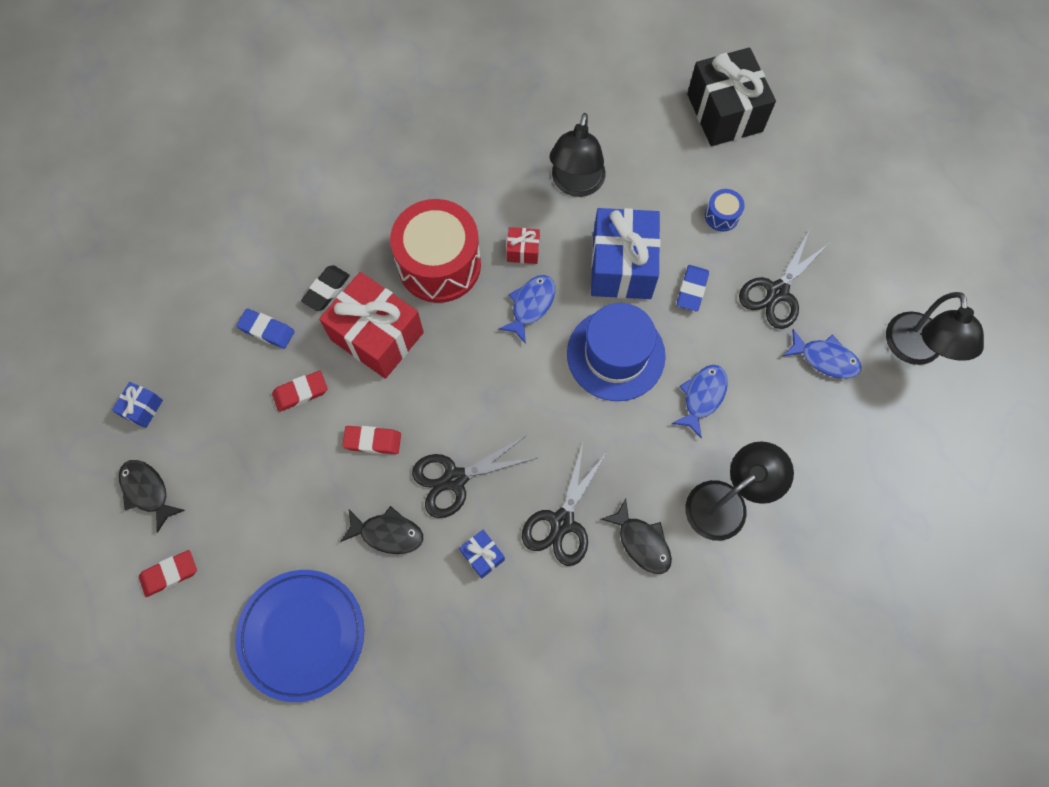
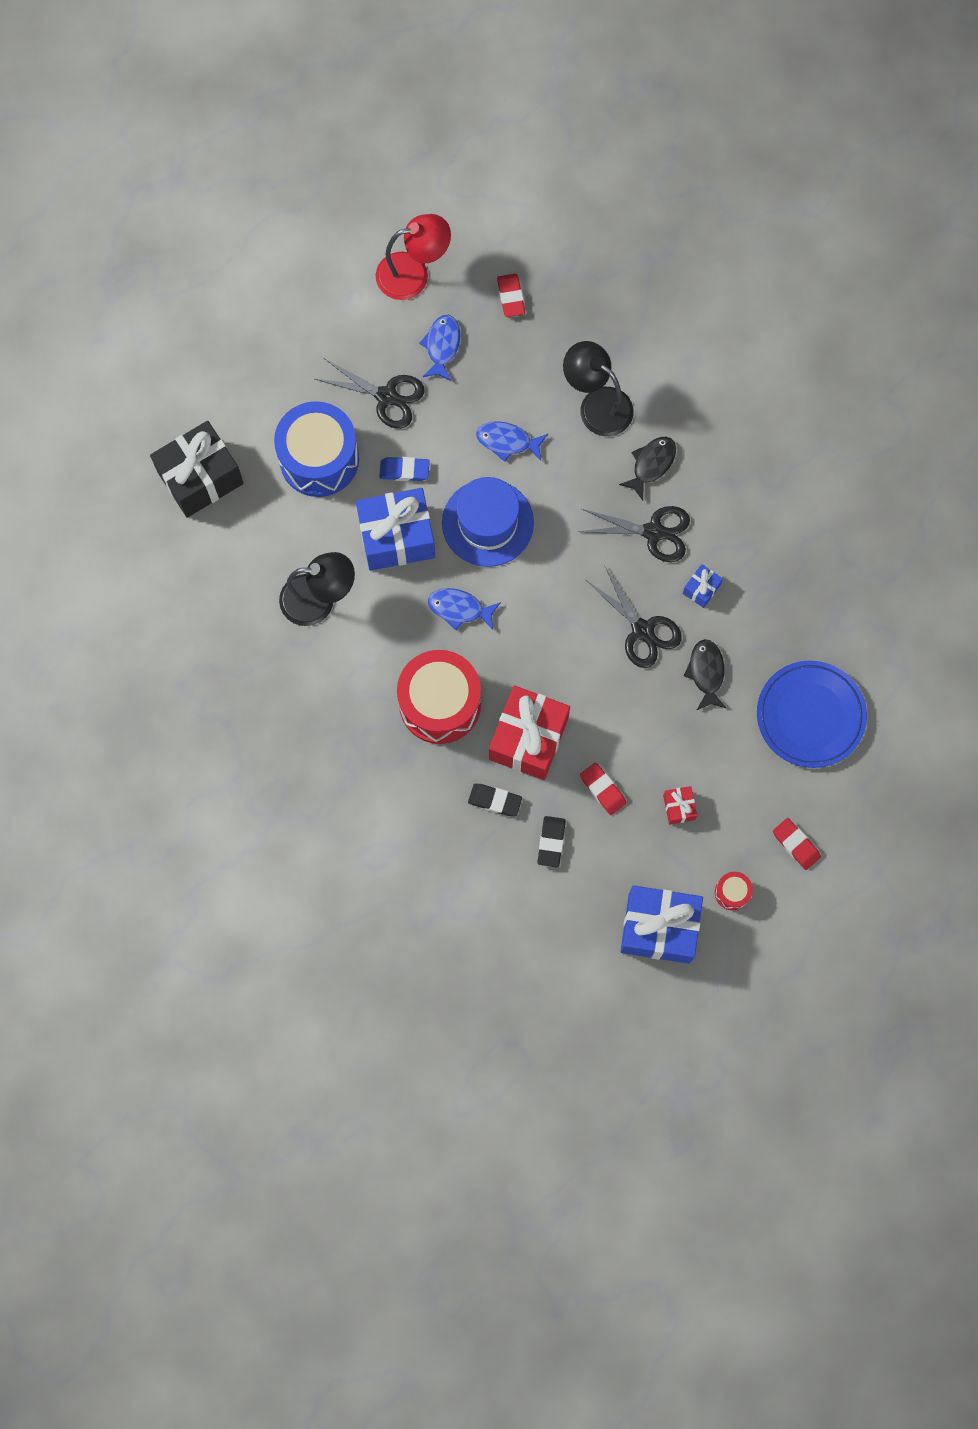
camera: 105 degrees left, 5 degrees up
blue gift [112,382,163,428] -> blue gift [620,885,703,964], size x2.26
black fish [119,460,185,533] -> red drum [715,872,753,910]
blue eraser [236,309,295,349] -> black eraser [537,816,566,867]
red eraser [342,426,401,454] -> red eraser moved to [497,274,525,317]
red gift [507,227,540,264] -> red gift moved to [663,786,697,825]
blue drum [705,189,745,231] -> blue drum [274,401,359,497], size x2.37
black lamp [886,292,984,365] -> red lamp [376,214,451,300]

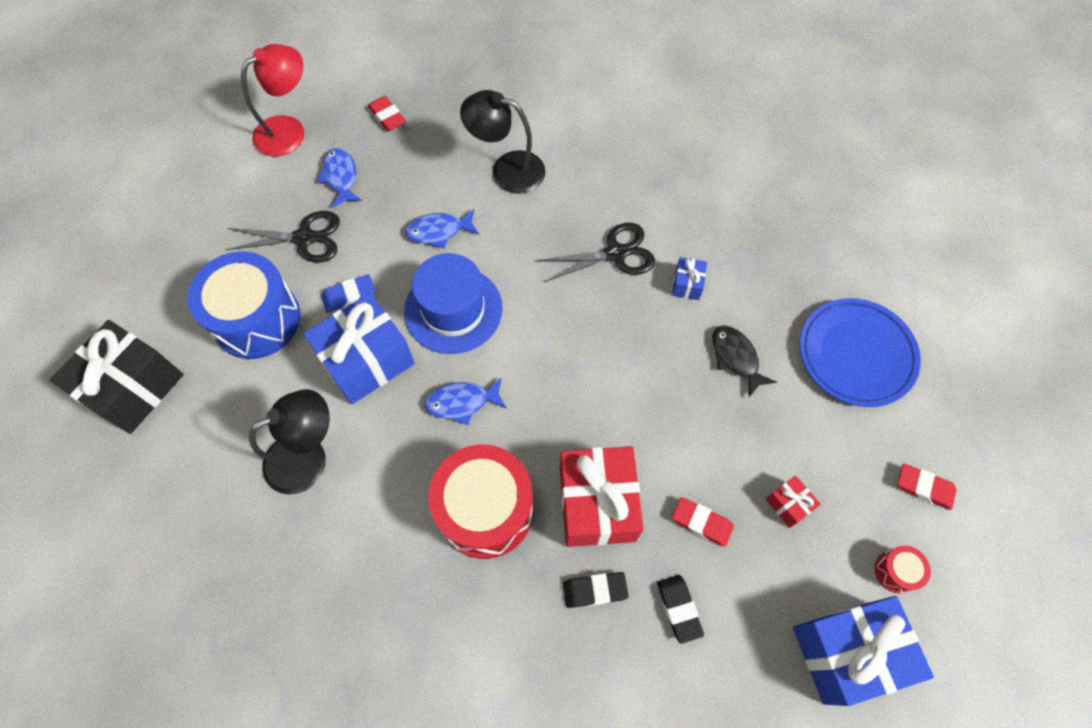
camera: 25 degrees left, 10 degrees down
black scissors [586,565,682,668] -> none
black fish [619,437,676,501] -> none

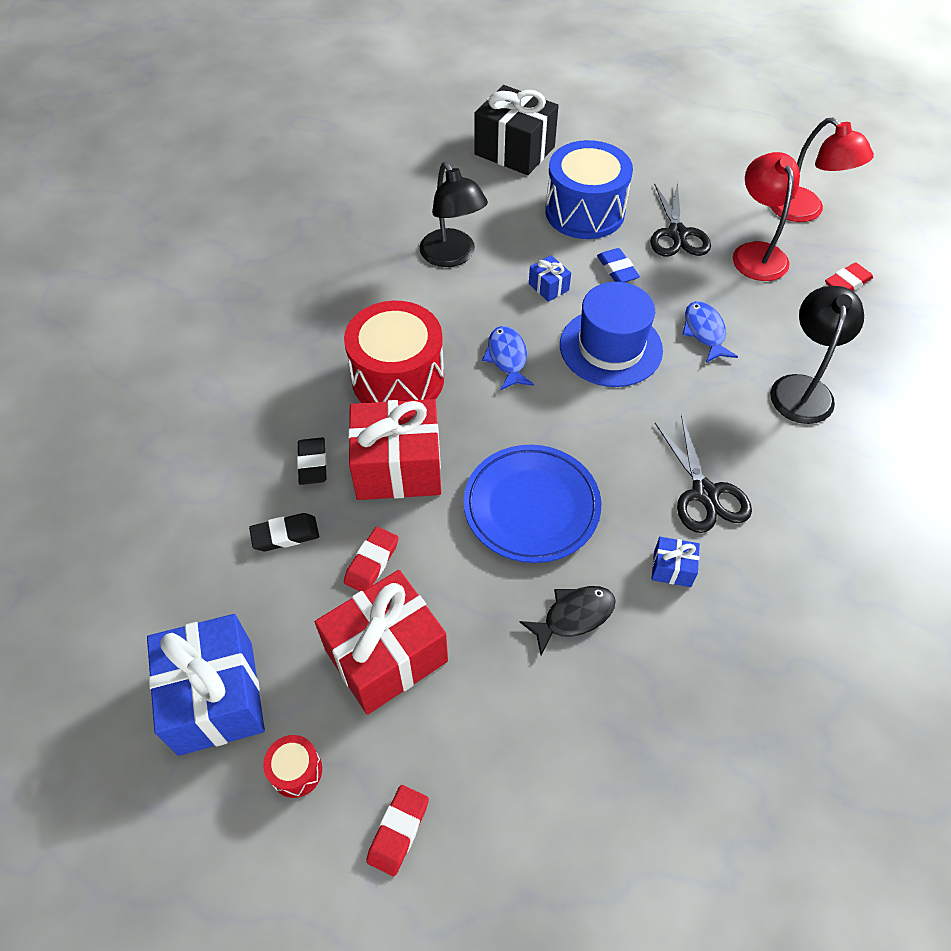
camera: 90 degrees right, 10 degrees down
blue gift [303,293,415,404] -> blue gift [529,255,571,302], size x0.44
blue fish [317,148,362,208] -> red lamp [733,152,800,281]
red gift [766,476,821,528] -> red gift [315,570,448,715], size x2.26
blue plate [800,298,921,407] -> blue plate moved to [464,445,601,563]

